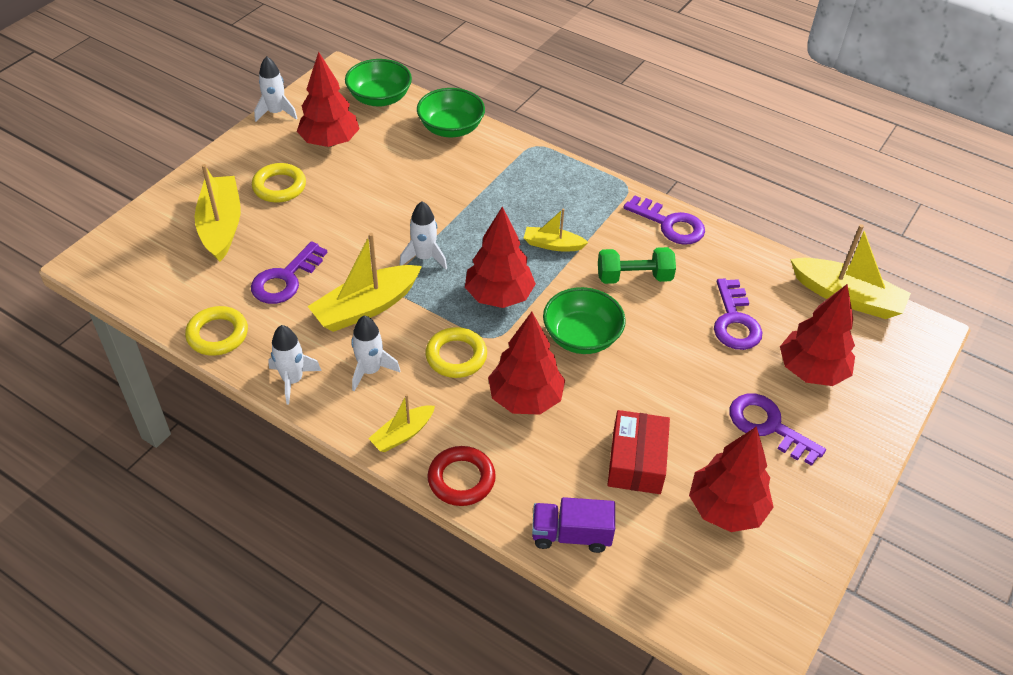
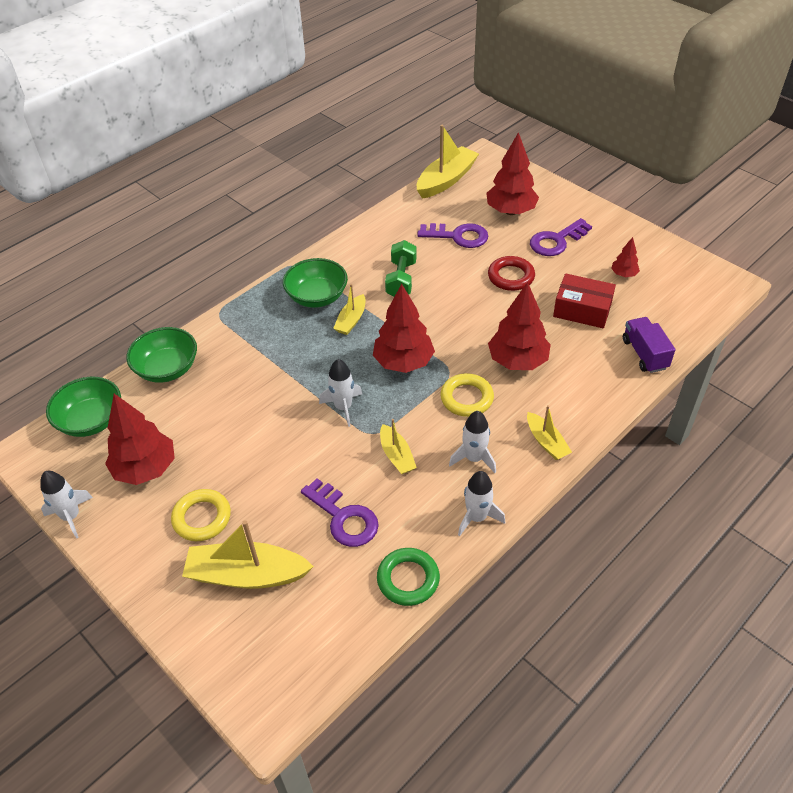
camera: 75 degrees left, 0 degrees up
yellow ring [185,306,248,356] -> green ring [377,548,440,606]
yellow boat [308,233,422,332] -> yellow boat [380,419,417,474], size x0.56
red ring [427,446,496,506] -> red ring moved to [488,256,535,291]
purple truck [532,497,615,553] -> purple truck turned 150 degrees clockwise [623,317,675,373]
green bowl [543,287,626,354] -> green bowl moved to [283,258,348,308]
purple key [623,196,705,245] -> none
red tree [689,426,774,532] -> red tree [611,237,640,277], size x0.49

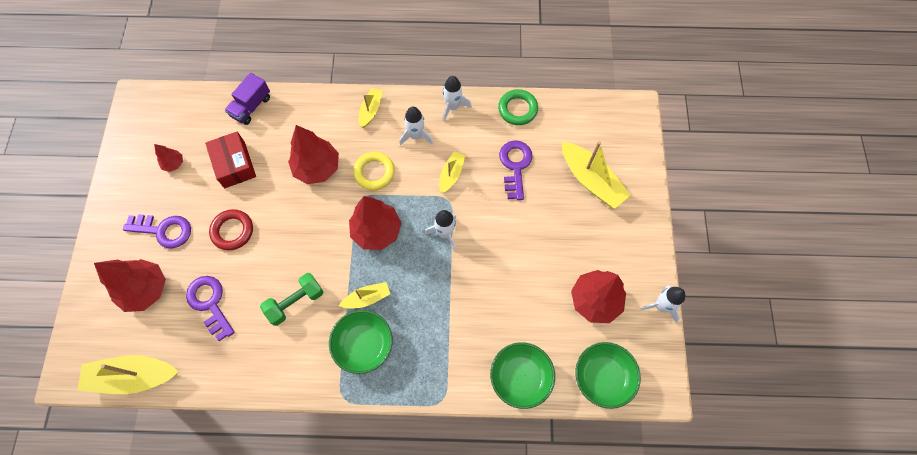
camera: 135 degrees left, 20 degrees up
yellow ring [171,489,231,541] -> none

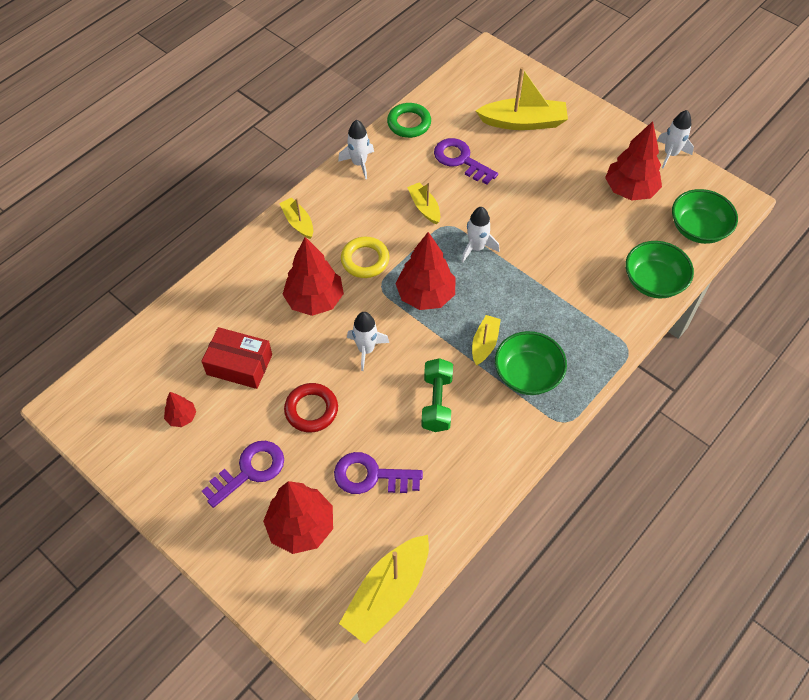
camera: 50 degrees left, 10 degrees down
purple truck [225,73,270,125] -> none
white rocket [399,107,433,145] -> white rocket moved to [347,312,389,371]

